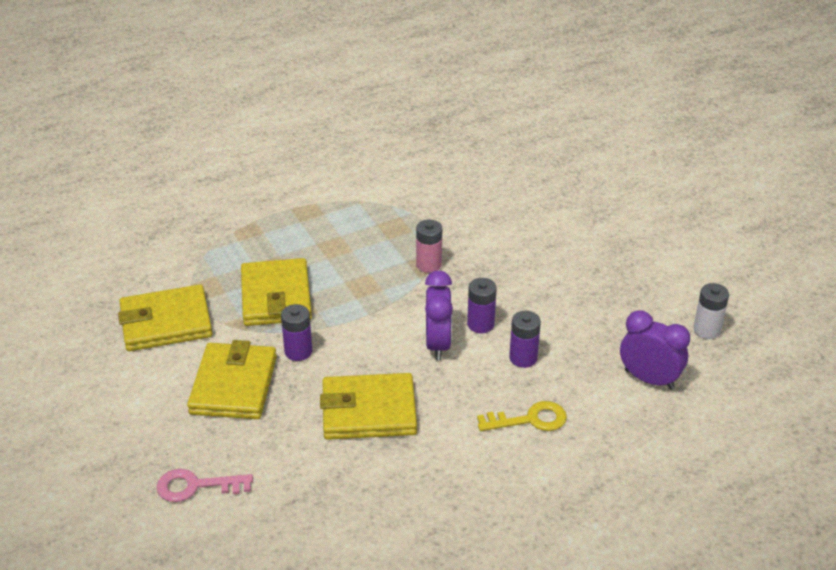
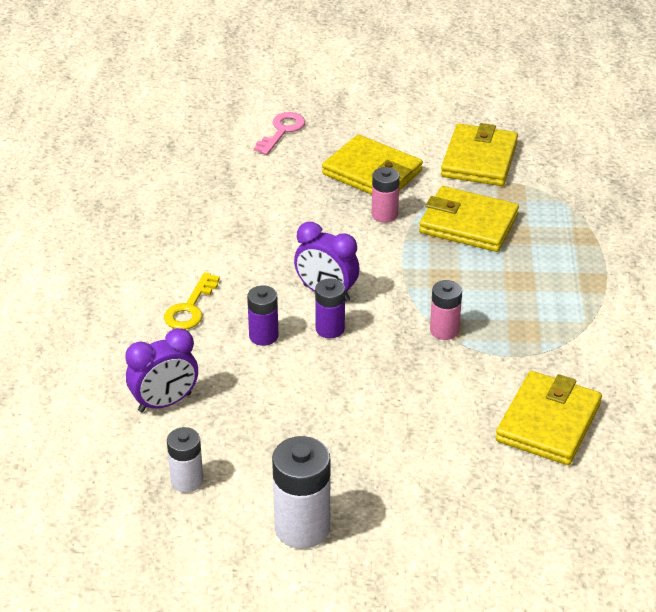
camera: 120 degrees right, 0 degrees up
purple battery [281,304,312,361] -> pink battery [372,167,400,223]
yellow wallet [320,373,417,440] -> yellow wallet moved to [496,371,602,465]
none -> white battery [272,436,330,549]

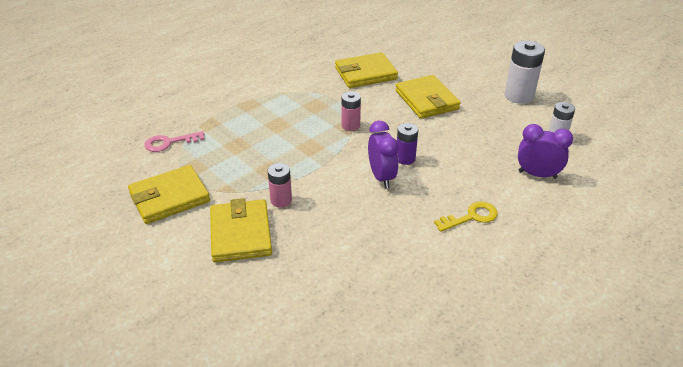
camera: 135 degrees left, 0 degrees up
purple battery [247,285,278,346] -> none
pink key [254,112,305,155] -> pink key moved to [145,131,205,152]
yellow wallet [419,186,519,252] -> yellow wallet moved to [395,75,461,119]

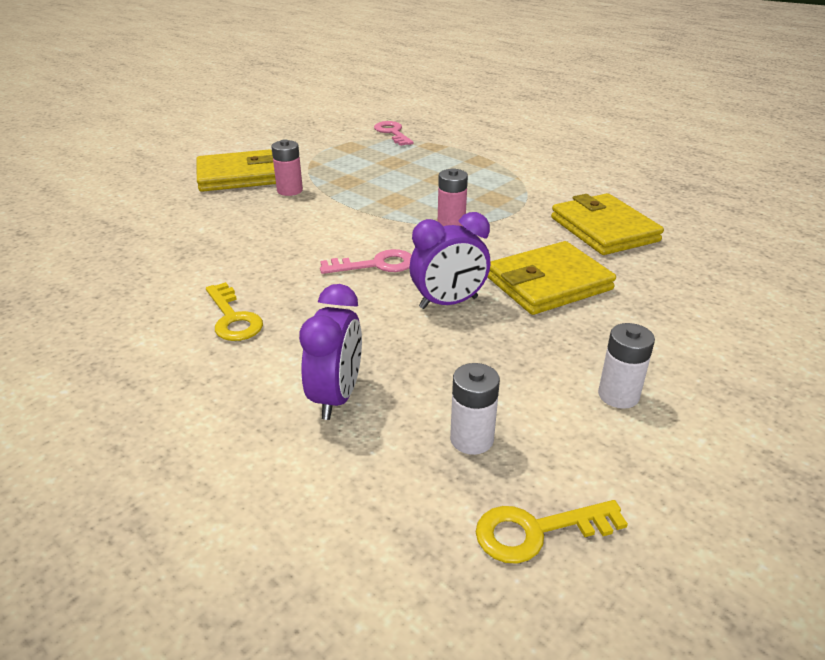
camera: 85 degrees right, 5 degrees down
yellow wallet [128,165,210,224] -> none
purple clock [368,121,399,188] -> purple clock moved to [410,212,490,309]
purple battery [397,123,418,165] -> pink key [320,249,412,274]
white battery [505,40,545,104] -> white battery [598,323,655,409], size x0.60
none -> yellow key [476,500,628,564]

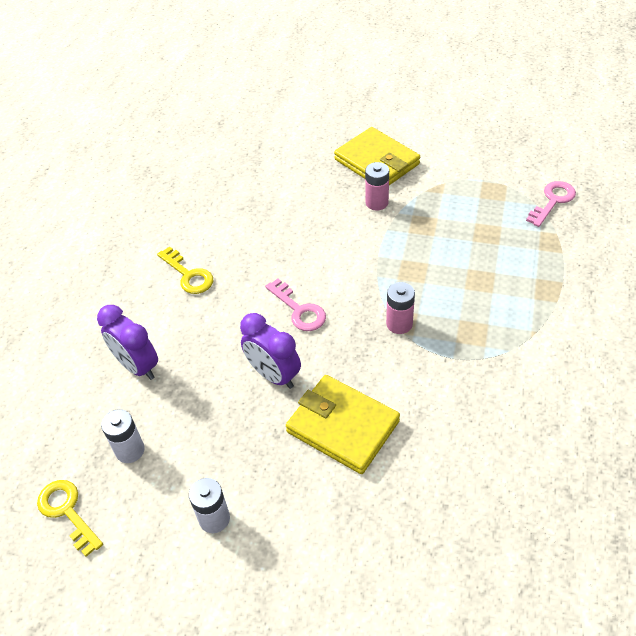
camera: 65 degrees right, 15 degrees up
yellow key [206,282,263,341] -> yellow key turned 75 degrees counterclockwise [157,246,213,294]
purple clock [299,284,362,420] -> purple clock turned 60 degrees clockwise [97,305,158,380]
yellow wallet [551,193,664,255] -> none

